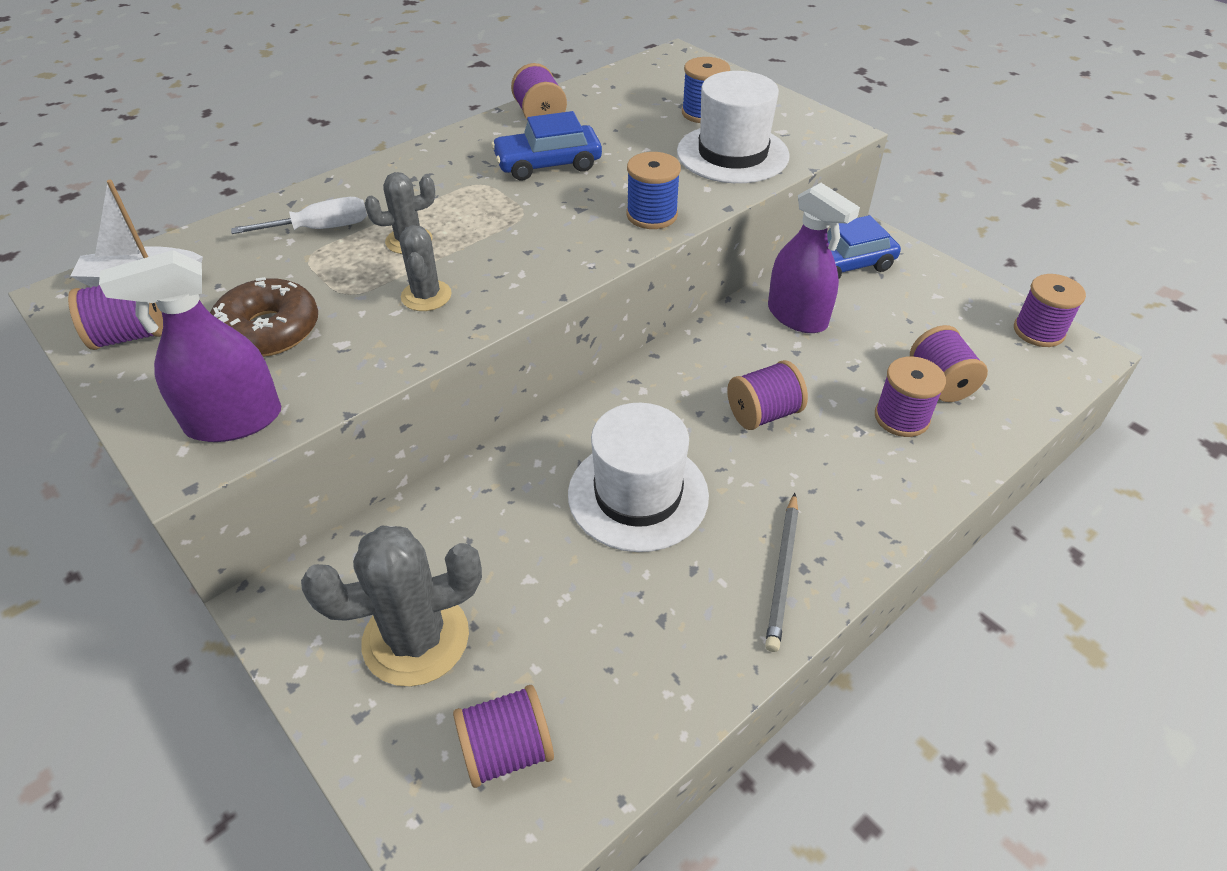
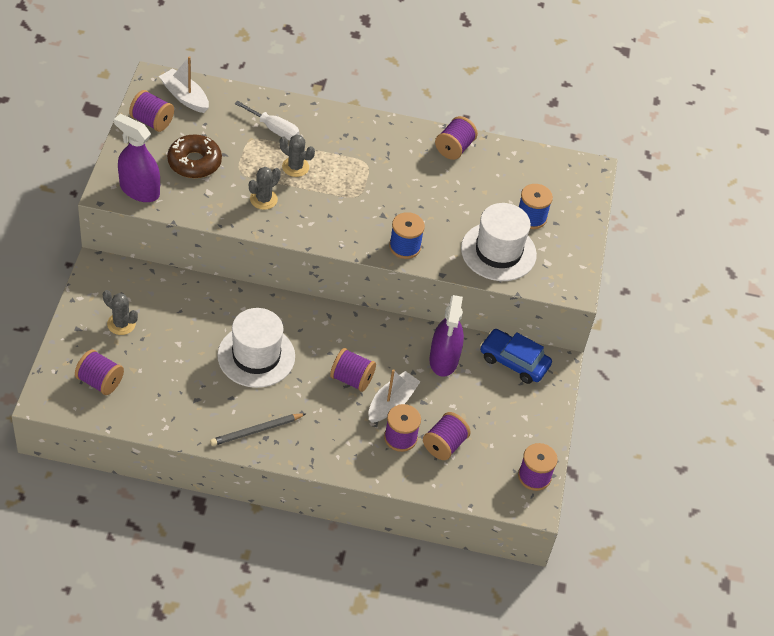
camera: 45 degrees right, 5 degrees up
grey cactus [301,526,482,687] -> grey cactus [103,290,138,335], size x0.56
blue car [491,111,602,180] -> none
none -> white boat [368,369,421,423]

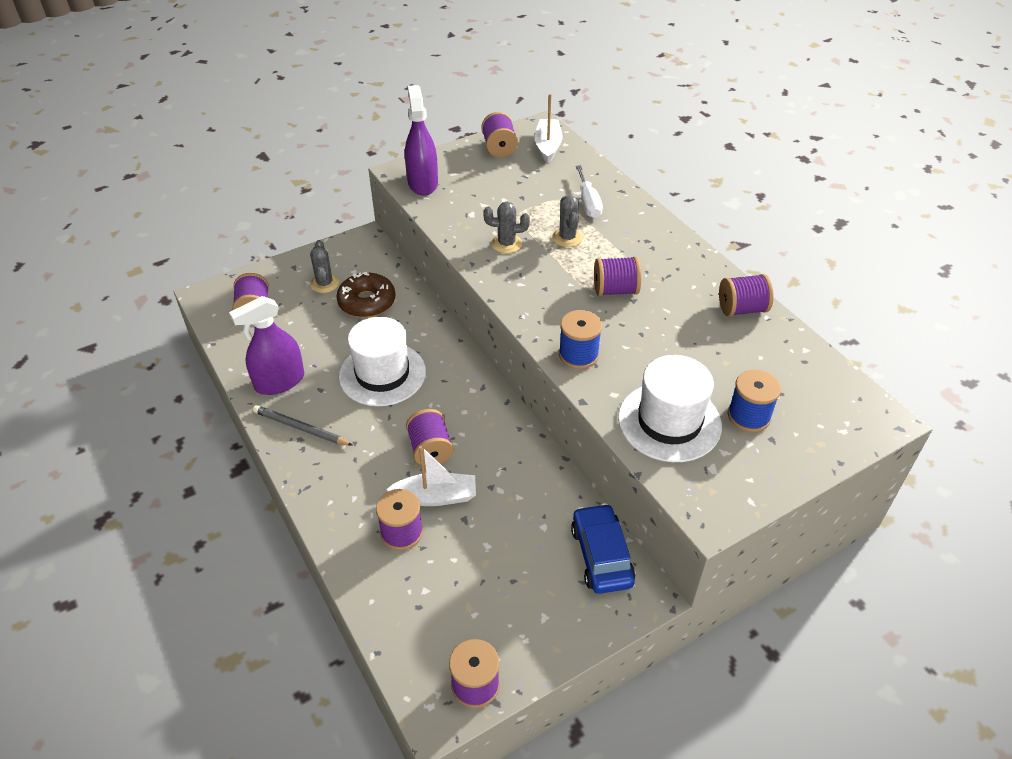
camera: 55 degrees right, 5 degrees down
brown donut [167,134,222,178] -> brown donut moved to [336,272,395,317]
purple spool [423,412,471,460] -> purple spool moved to [594,256,641,296]
purple spray bottle [429,295,464,377] -> purple spray bottle moved to [229,296,304,395]

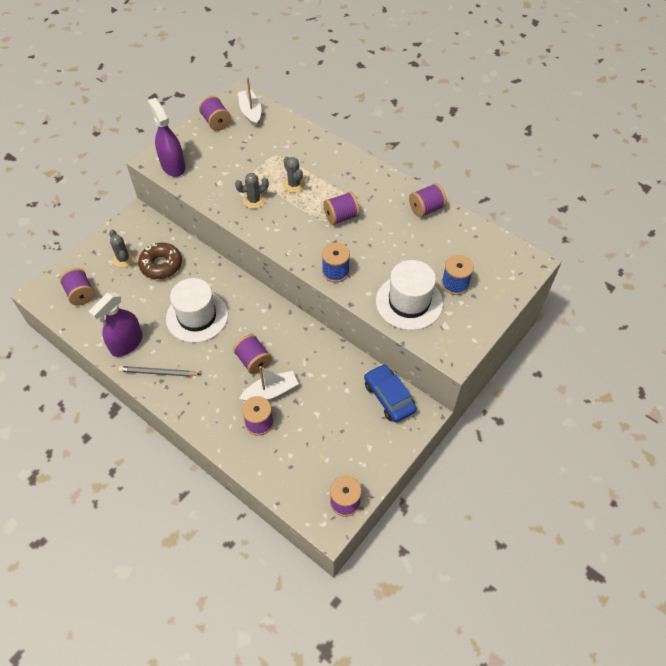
camera: 20 degrees left, 10 degrees up
white screwdriver [576,165,603,218] -> none

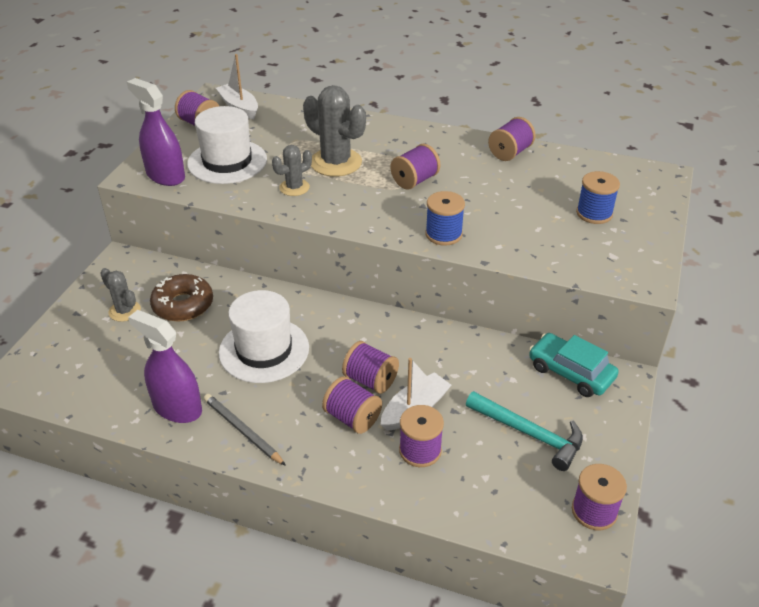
camera: 20 degrees left, 15 degrees down
purple spool [60,268,95,306] -> purple spool moved to [322,376,382,434]
purple spray bottle [89,292,143,357] -> purple spray bottle turned 105 degrees clockwise [128,310,202,423]
grey pencil [119,366,201,377] -> grey pencil turned 60 degrees clockwise [204,394,286,466]
grey cactus [283,157,305,193] -> grey cactus [303,85,366,177], size x1.79
blue car [364,364,417,423] -> turquoise car [529,333,619,397]
white hat [376,260,443,330] -> white hat moved to [187,106,267,184]
none -> turquoise hammer [466,391,583,471]

